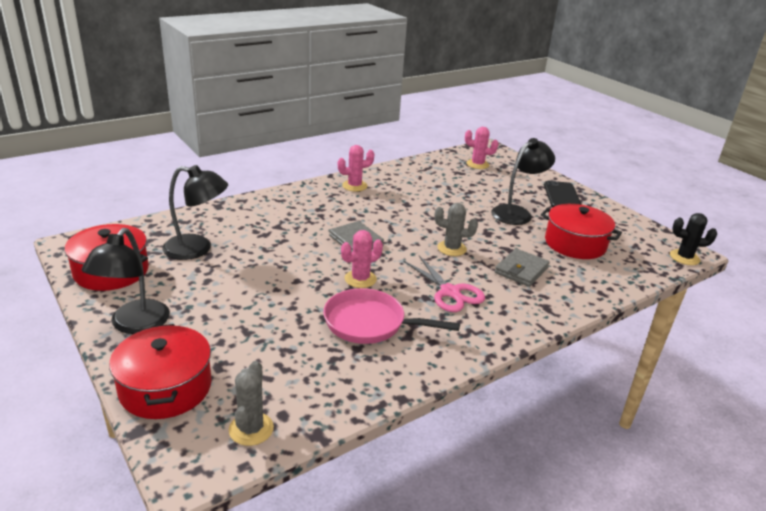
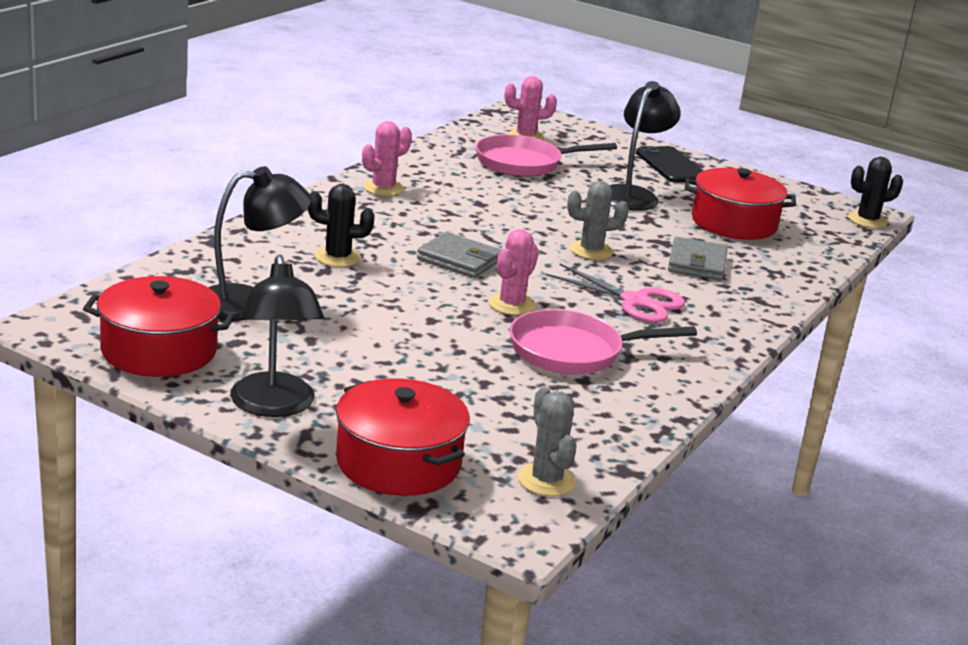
camera: 25 degrees left, 5 degrees down
none -> black cactus [308,184,375,267]
none -> pink pan [476,135,617,177]

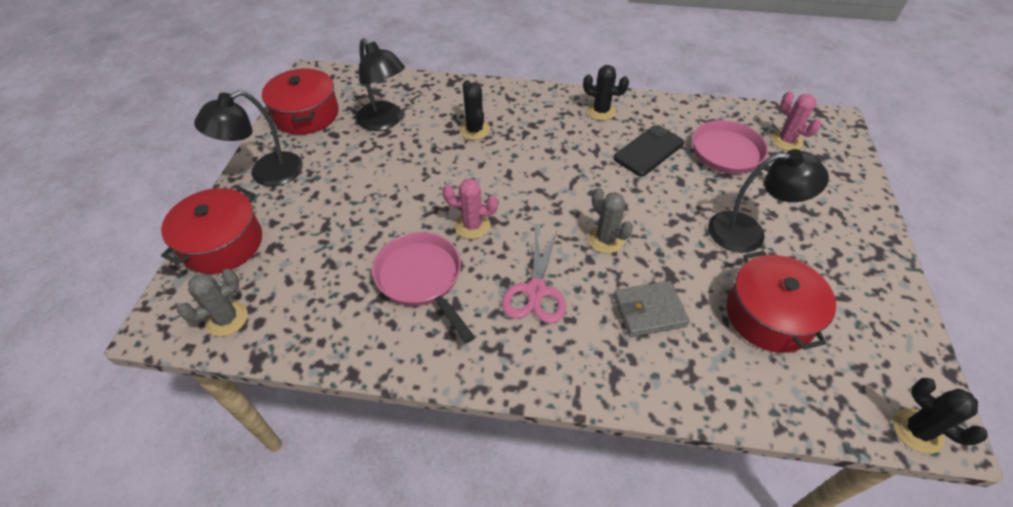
camera: 70 degrees right, 25 degrees up
pink cactus [362,121,412,196] -> black cactus [583,65,629,120]
grey wallet [417,232,502,278] -> none
black phone [636,146,703,183] -> black phone moved to [614,125,684,176]

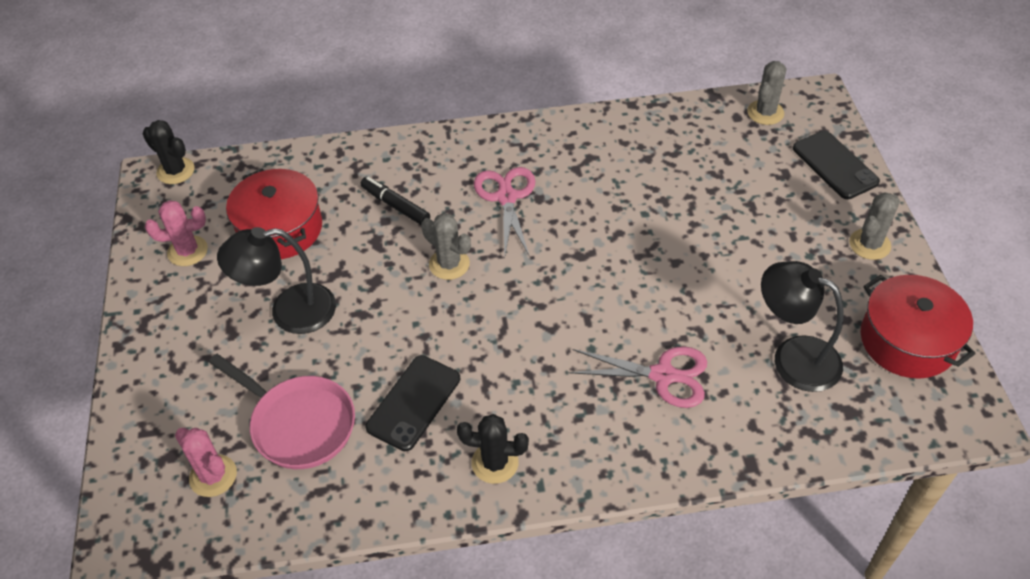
camera: 165 degrees right, 0 degrees up
red pot [161,187,262,274] -> black phone [793,131,880,199]
black lamp [194,90,303,186] -> grey cactus [849,192,900,260]
pink pan [372,232,475,343] -> none
pink cactus [443,178,498,239] -> pink cactus moved to [145,200,208,266]
black cactus [459,80,490,140] -> pink scissors [569,346,707,408]
grey wallet [613,281,690,337] -> black marker [360,177,430,225]

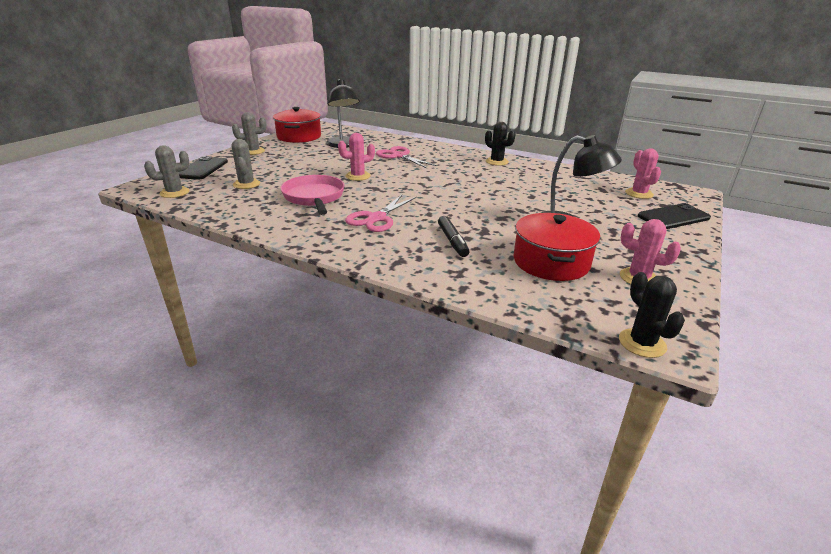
camera: 145 degrees left, 20 degrees down
pink pan [209,353,355,469] -> pink pan moved to [280,175,345,215]
black phone [365,355,460,451] -> black phone moved to [638,203,711,229]
grey cactus [421,213,471,280] -> grey cactus moved to [232,139,260,189]
none -> pink cactus [338,133,375,181]

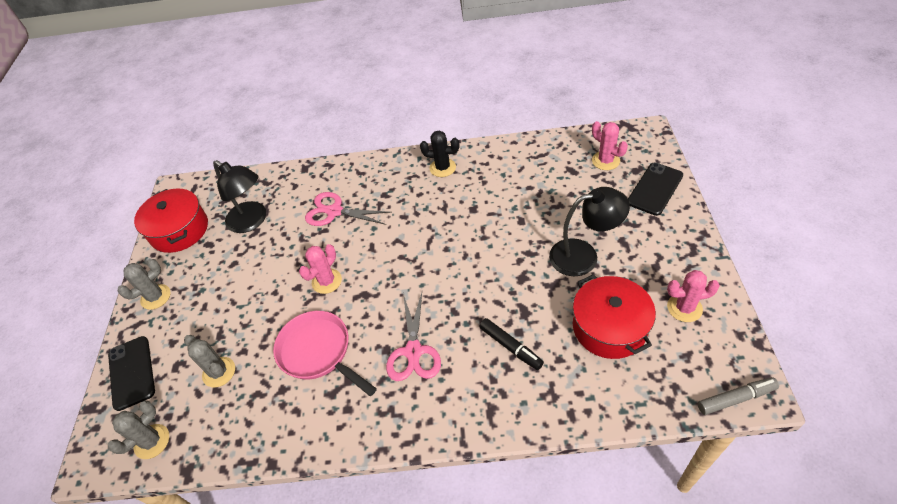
camera: 25 degrees left, 20 degrees up
black cactus [619,272,685,358] -> grey marker [698,377,779,415]

